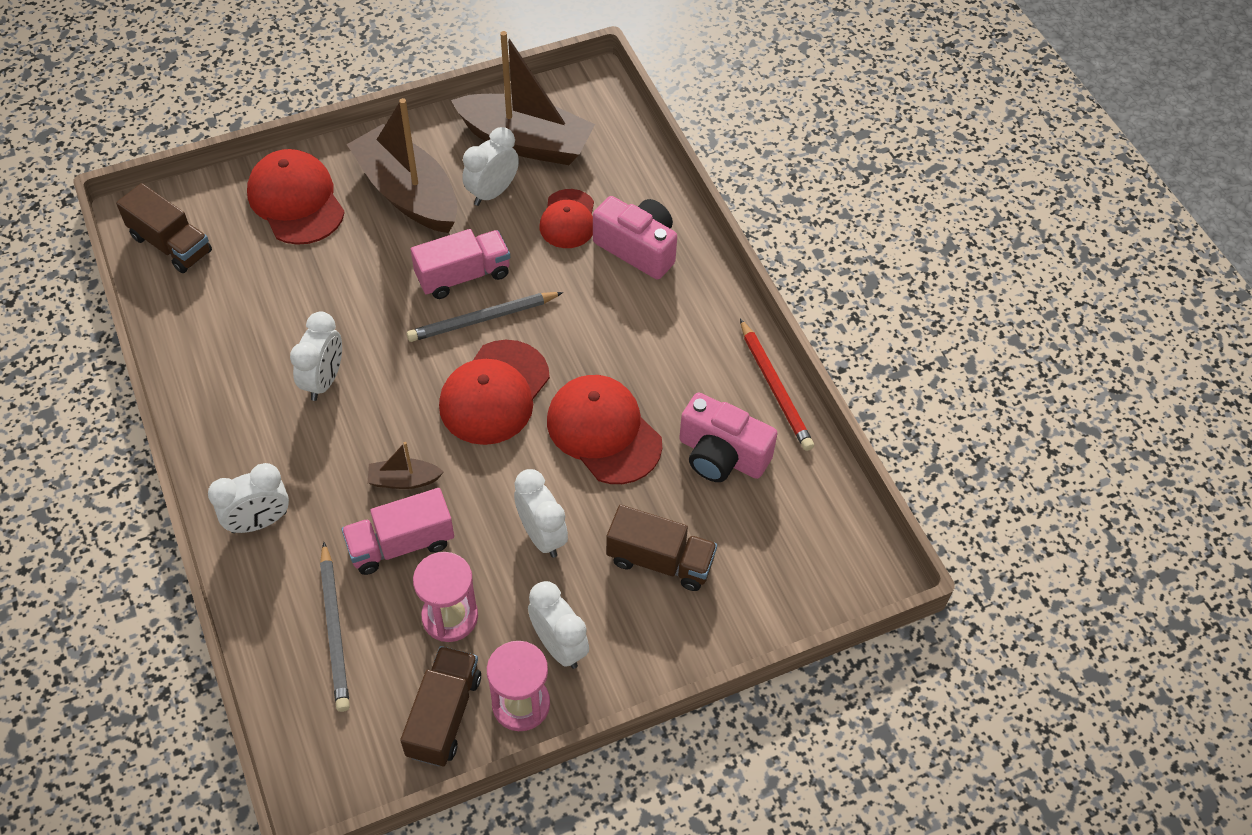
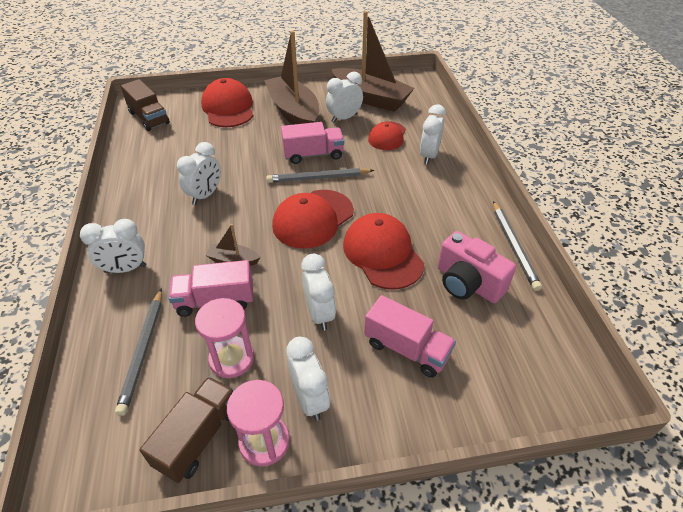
camera: 15 degrees right, 10 degrees down
pink camera [593,196,677,279] -> white clock [420,105,446,165]
brown truck [606,505,717,591] -> pink truck [364,295,456,378]
red pencil [740,319,814,451] -> grey pencil [493,201,542,291]

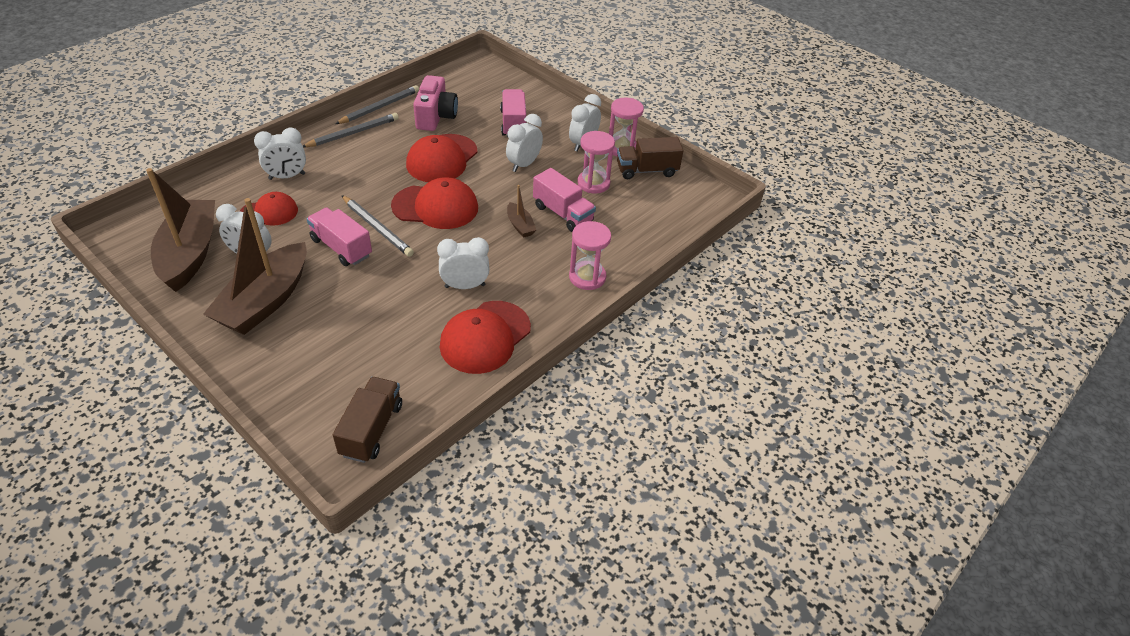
camera: 130 degrees left, 0 degrees up
white clock [80,219,146,273] -> pink hourglass [569,221,611,290]
grey pencil [115,288,162,416] -> grey pencil moved to [303,113,399,147]
red cap [201,78,253,127] -> red cap moved to [440,301,531,374]

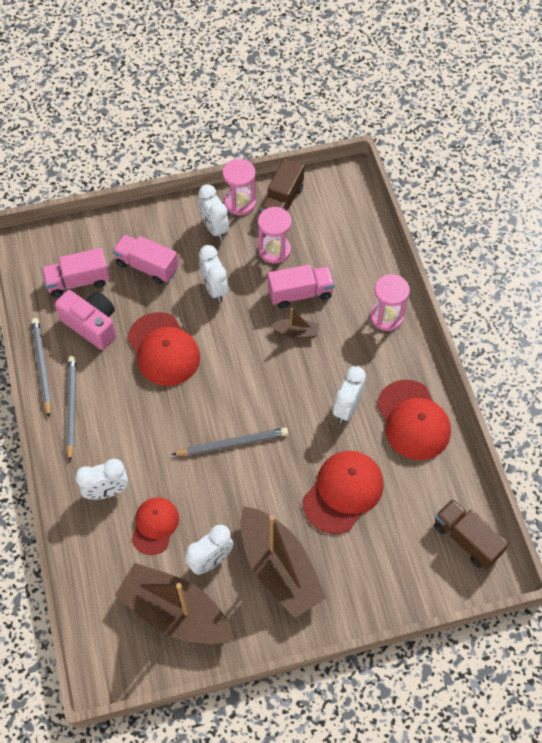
camera: 55 degrees left, 15 degrees up
white clock [254,128,306,180] -> white clock turned 60 degrees clockwise [75,459,128,500]
pink truck [307,207,372,266] -> pink truck moved to [42,248,110,298]
red cap [391,177,478,229] -> red cap moved to [303,451,384,534]

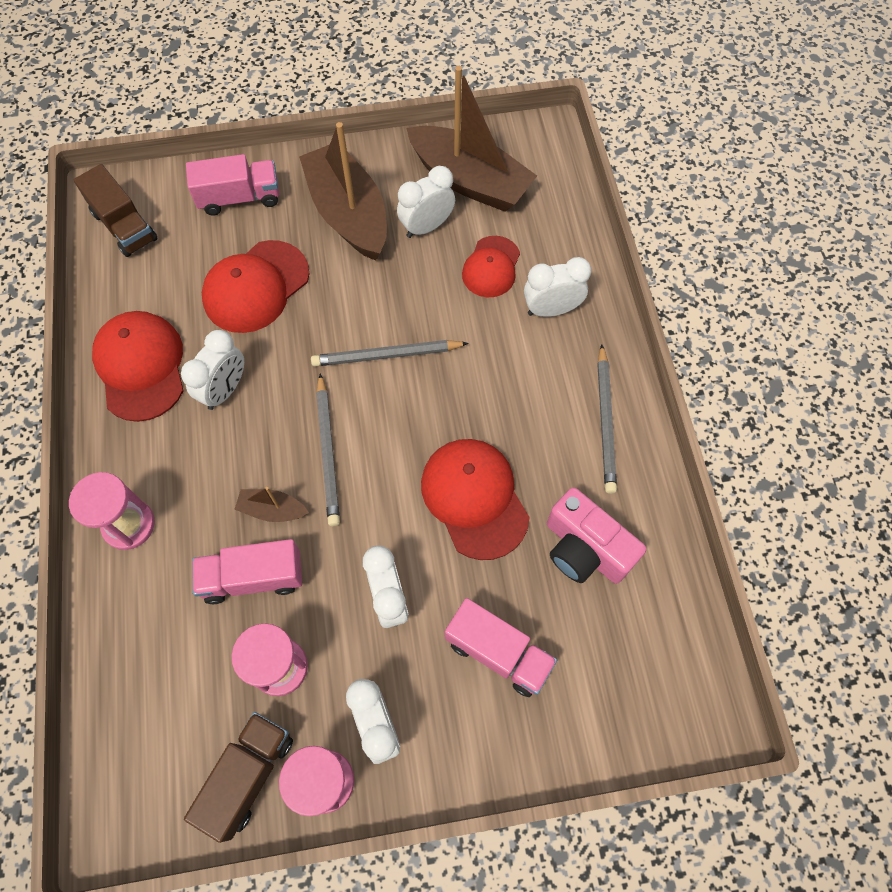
camera: 175 degrees left, 5 degrees up
grey pencil [31,318,51,418] -> grey pencil moved to [316,373,340,526]
pink truck [42,248,110,298] -> pink truck moved to [186,154,279,215]

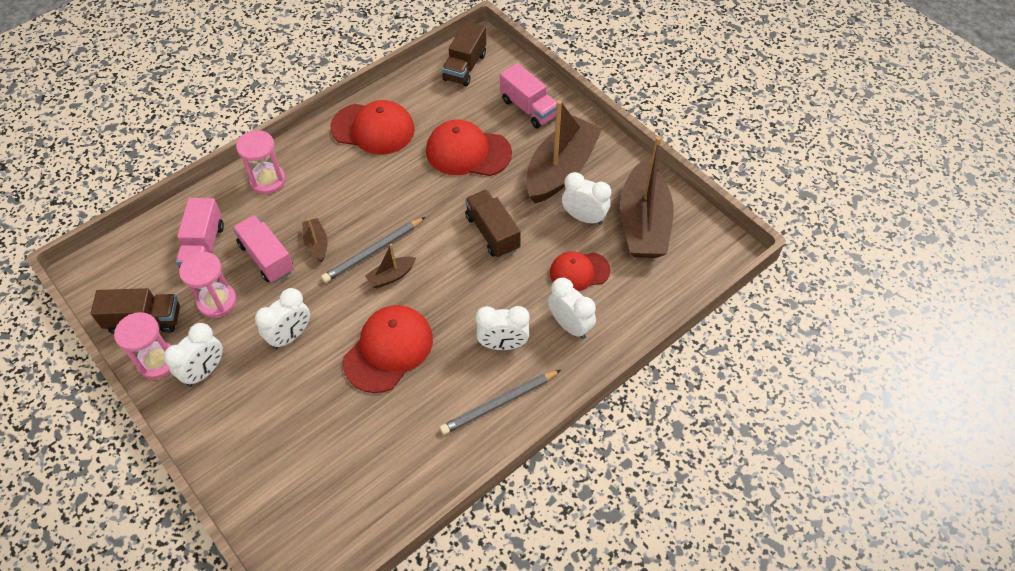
camera: 60 degrees right, 10 degrees down
red cap [92,311,183,422] -> red cap turned 60 degrees clockwise [330,100,415,155]
white clock [181,330,244,410] -> white clock moved to [476,306,530,350]
grey pencil [311,340,469,367] -> none
pink truck [445,598,557,697] -> pink truck moved to [176,198,224,267]
pink camera [547,487,646,584] -> none
none -> brown boat [365,244,416,288]
none -> brown truck [465,190,521,258]

